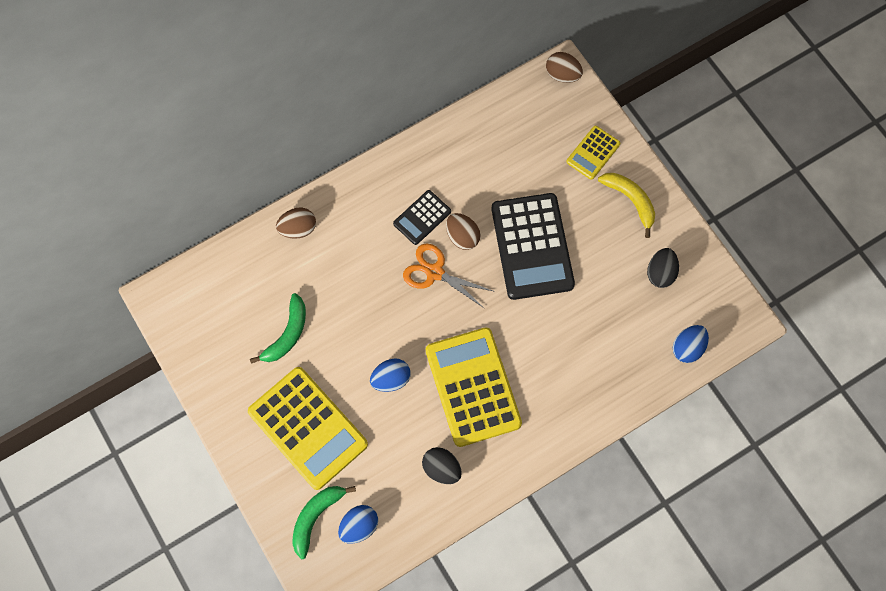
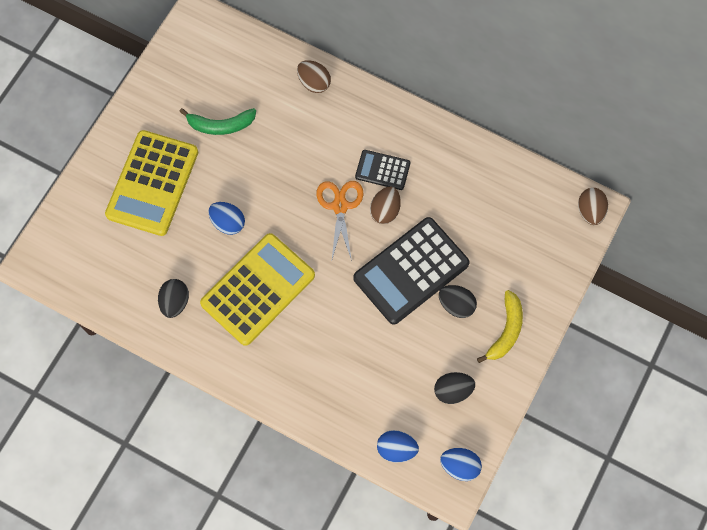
camera: 60 degrees right, 0 degrees up
green banana [292,486,356,559] -> none
blue egg [338,505,378,544] -> blue egg moved to [440,448,482,481]
yellow calculator [566,126,621,180] -> none
none -> black egg [439,285,477,318]

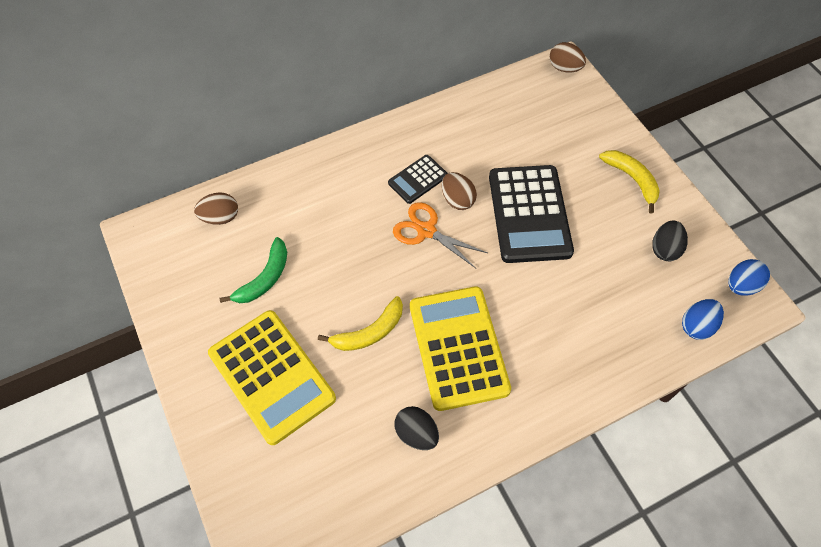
camera: 55 degrees left, 10 degrees down
blue egg [208,202,245,235] -> yellow banana [318,296,403,351]
brown egg [297,60,331,93] -> brown egg moved to [194,192,238,225]
black egg [439,285,477,318] -> none

